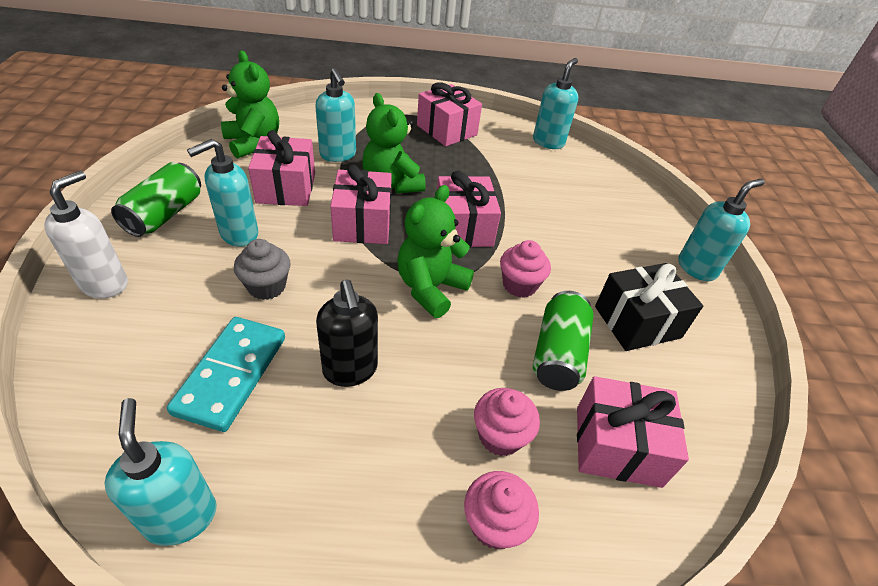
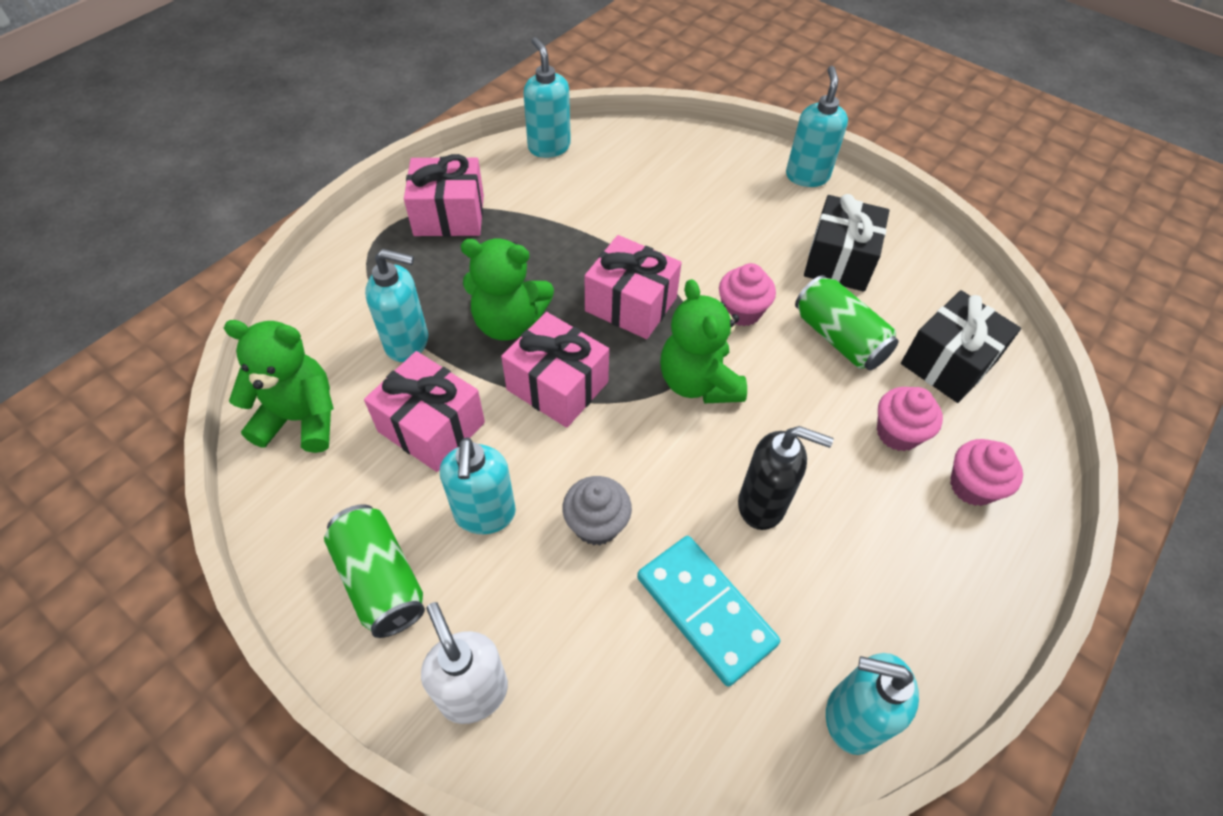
camera: 50 degrees left, 10 degrees up
pink gift [577,376,689,488] -> black gift [901,290,1021,403]

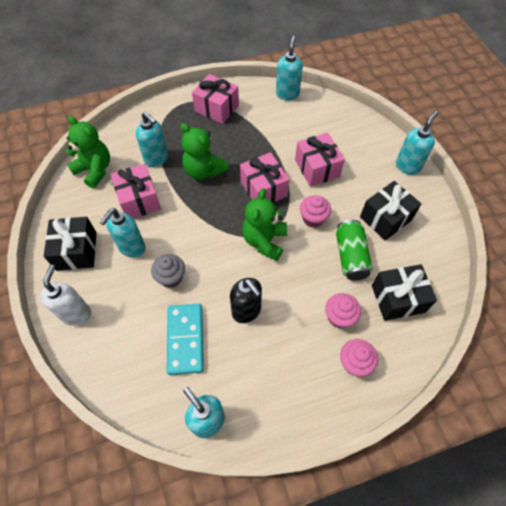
camera: 35 degrees right, 5 degrees up
green can [324,504,425,638] -> black gift [44,217,97,271]
pink gift [501,312,609,428] -> pink gift moved to [295,133,345,187]

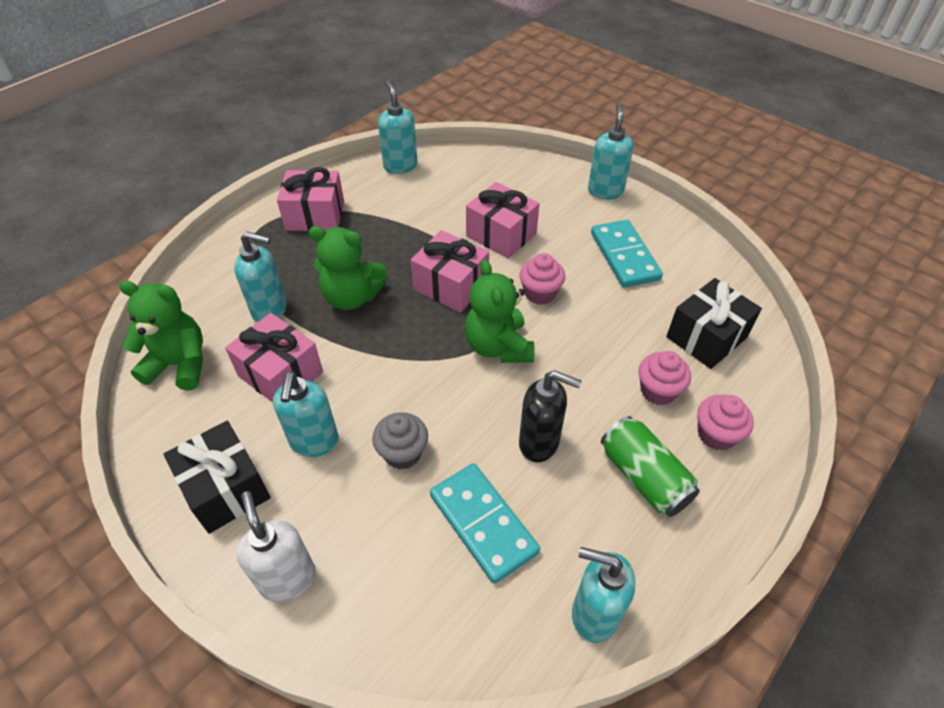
camera: 30 degrees left, 10 degrees down
green can [336,220,373,280] -> green can moved to [601,416,700,517]
black gift [360,181,421,241] -> turquoise domino [591,220,663,288]

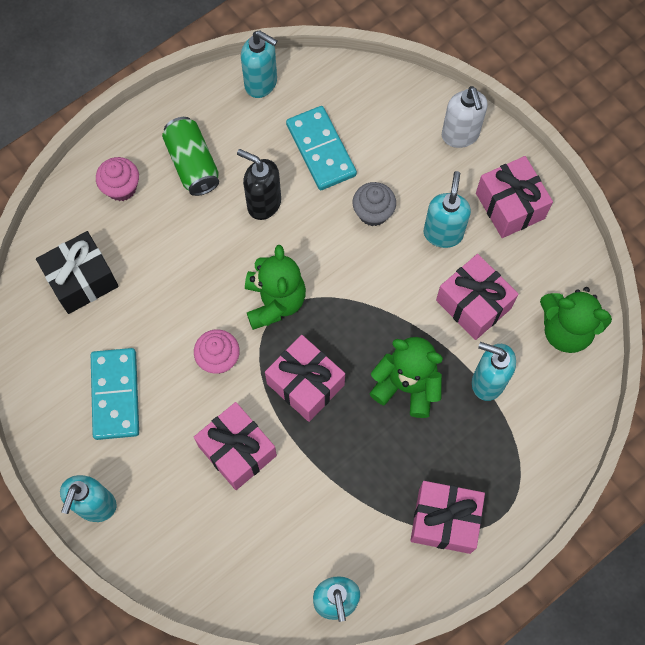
camera: 170 degrees left, 20 degrees up
black gift [164,421,271,534] -> pink gift [476,156,553,238]
pink cupcake [638,351,691,405] -> none

